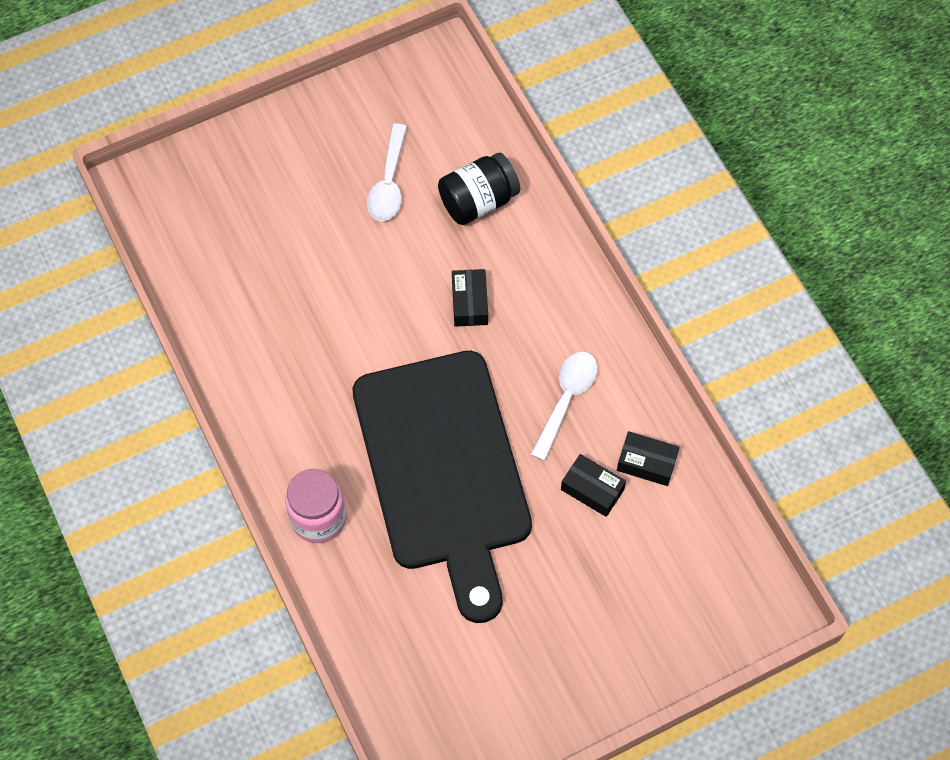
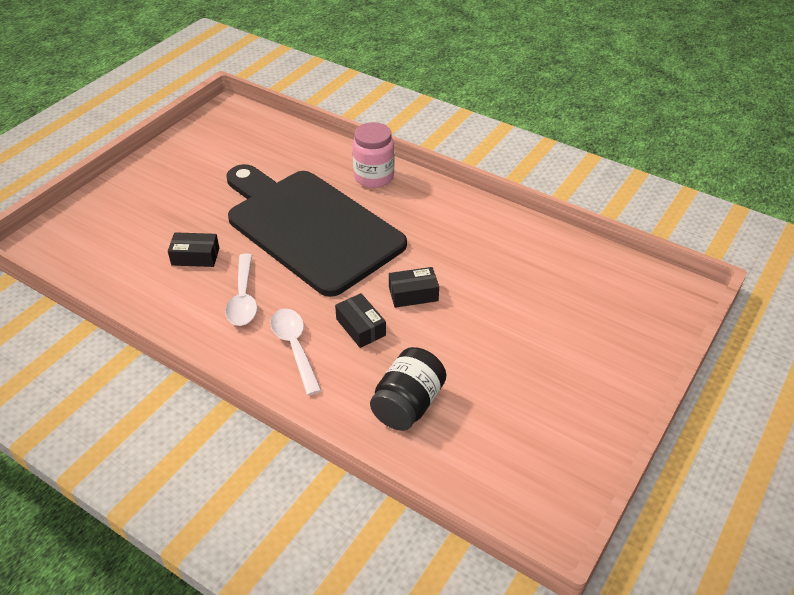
camera: 150 degrees right, 20 degrees down
white spoon [367,124,407,221] -> white spoon moved to [270,309,322,395]
black box [617,431,680,486] -> black box moved to [389,267,439,308]

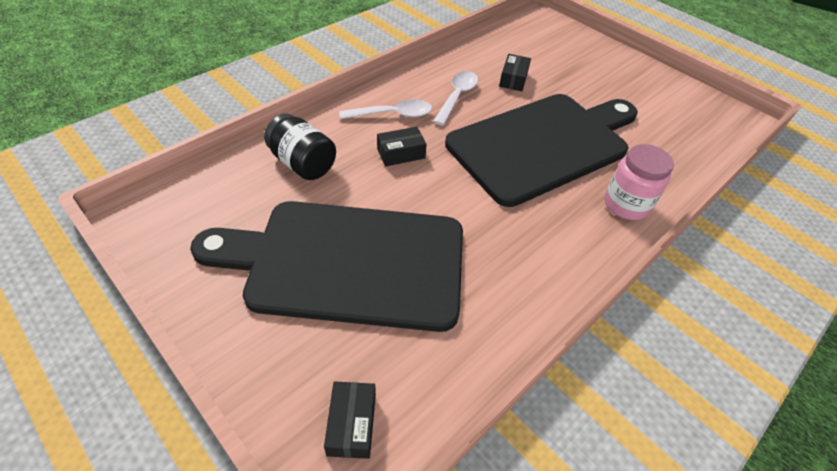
camera: 100 degrees right, 5 degrees up
white spoon [225,253,257,326] -> white spoon turned 105 degrees clockwise [433,71,478,125]
black box [389,267,439,308] -> black box moved to [324,381,376,459]
none -> black cutting board [190,201,463,332]

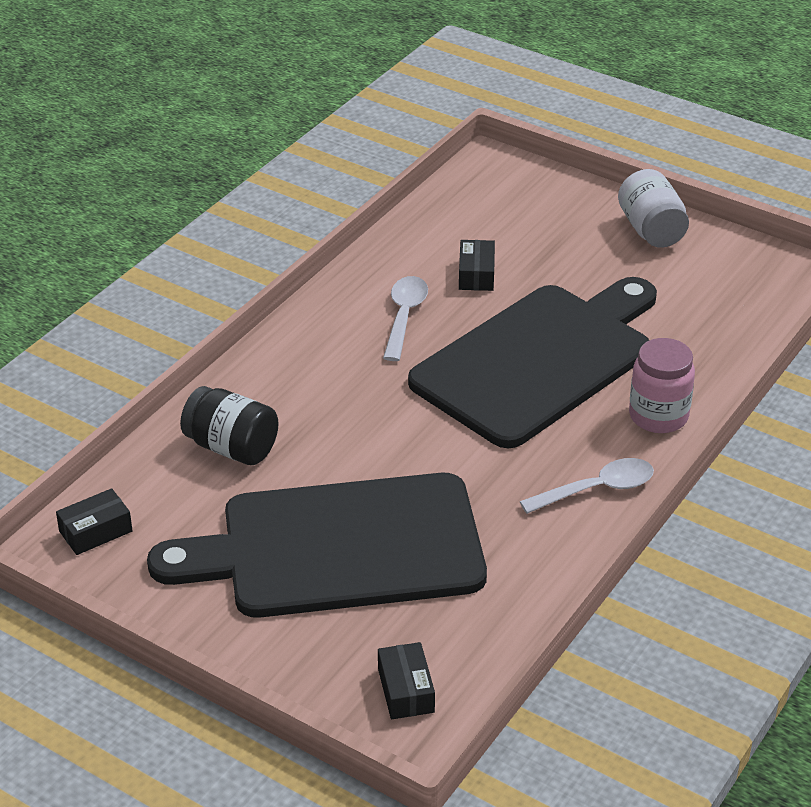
camera: 10 degrees left, 10 degrees down
white spoon [339,99,432,119] -> white spoon moved to [520,458,654,514]
black box [377,127,427,166] -> black box moved to [56,488,133,555]
none -> white jar [618,169,689,248]

